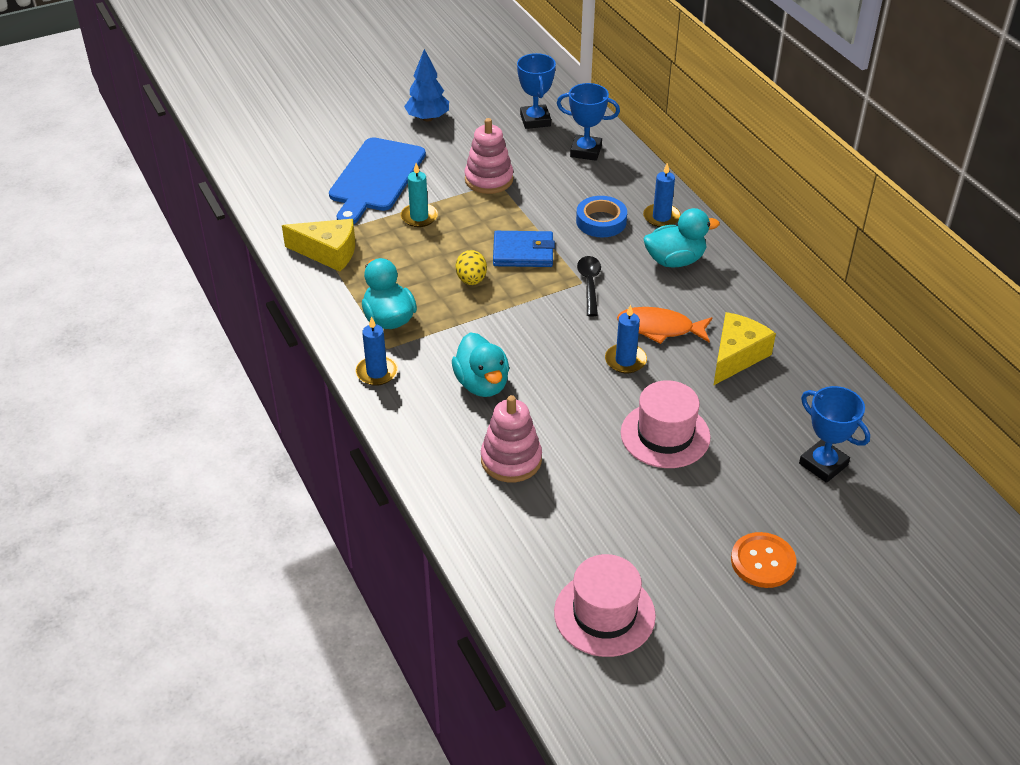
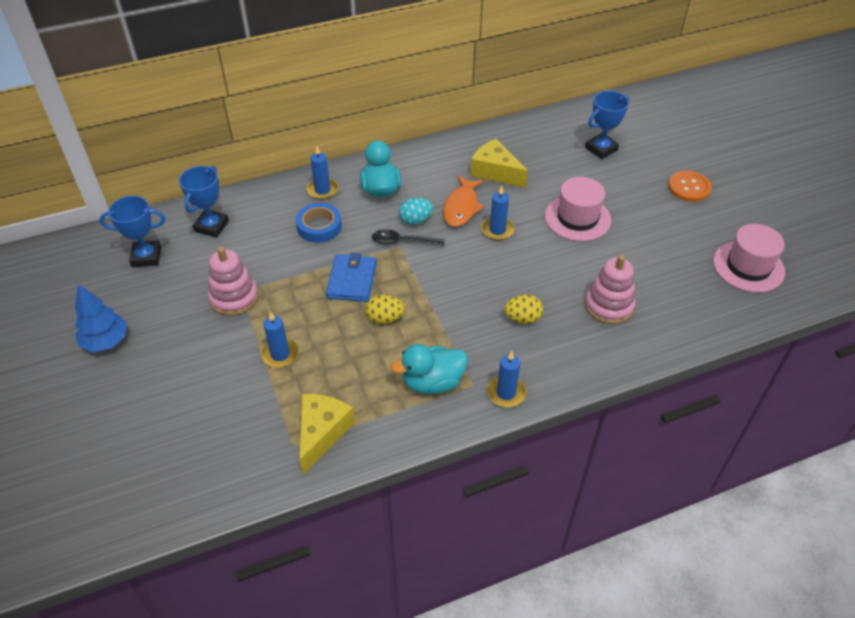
camera: 85 degrees left, 5 degrees up
blue cutting board [329,137,426,224] -> none
turquoise candle [401,163,438,227] -> blue candle [261,311,299,368]
turquoise duck [452,332,509,397] -> yellow egg [504,295,543,324]
none -> turquoise egg [399,198,433,225]

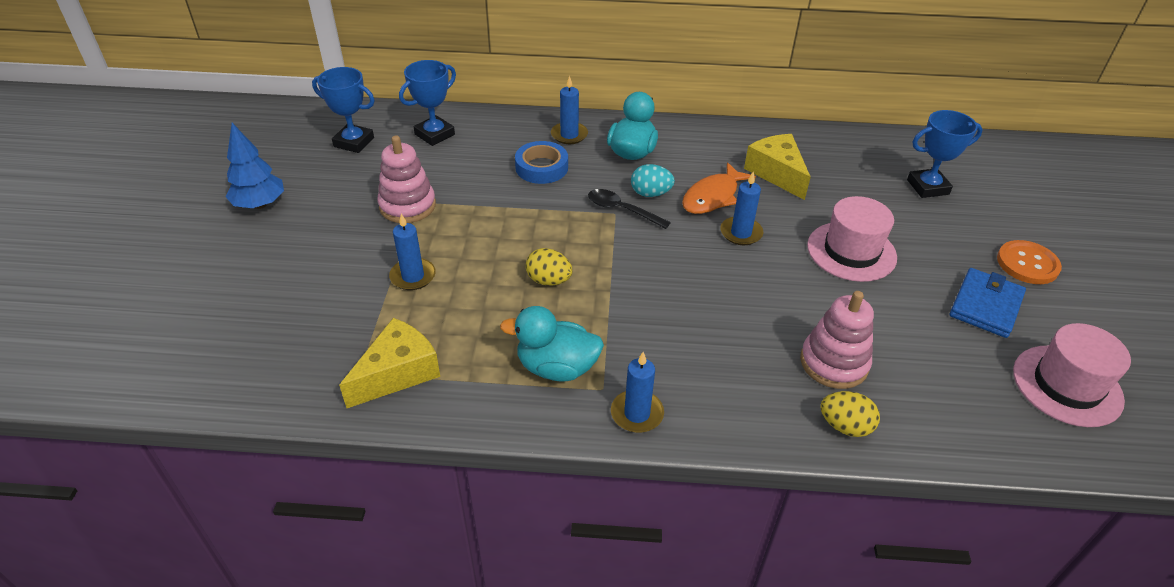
camera: 25 degrees right, 5 degrees down
blue wallet [326,253,377,302] -> blue wallet moved to [949,268,1026,338]
yellow egg [504,295,543,324] -> yellow egg moved to [820,391,880,437]

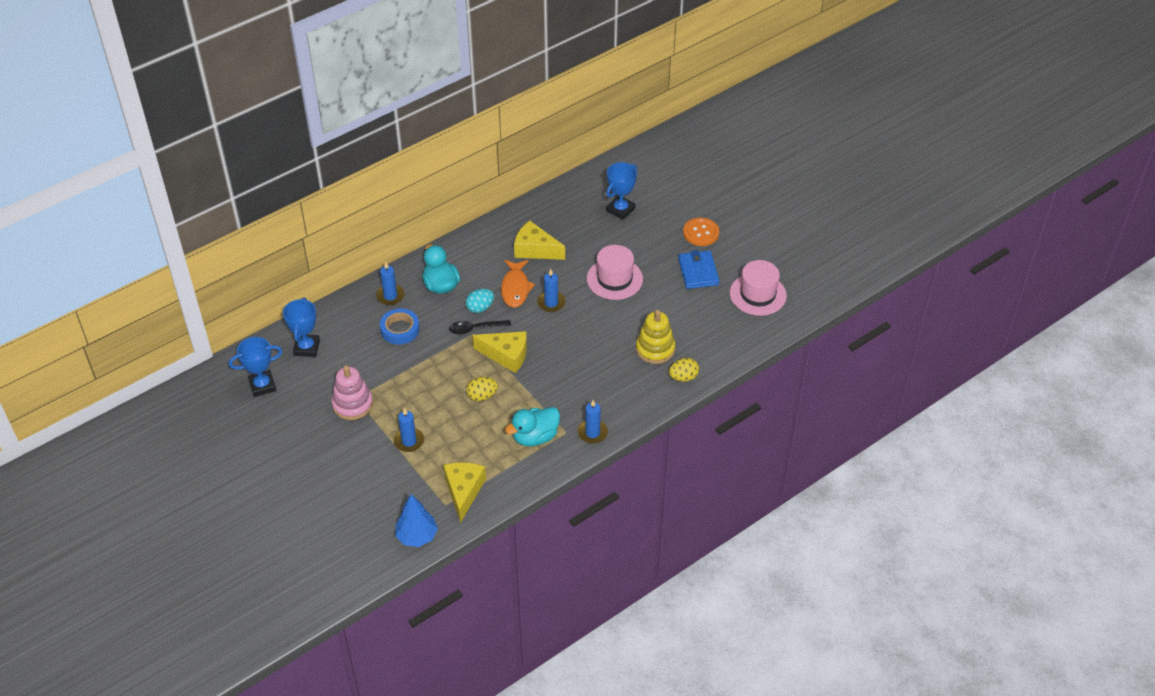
camera: 40 degrees left, 5 degrees up
blue tree [225,123,284,209] -> blue tree moved to [395,494,438,547]
pink stacking toy [800,291,874,389] -> yellow stacking toy [636,310,675,364]
none -> yellow cheese [472,331,527,373]

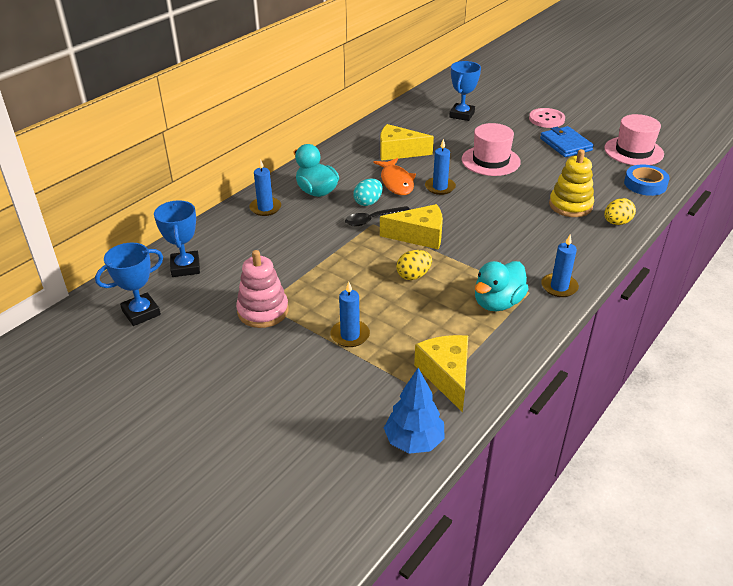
camera: 15 degrees left, 10 degrees down
blue tape [380,308,420,345] -> blue tape moved to [624,165,670,196]
orange button [683,218,719,246] -> pink button [529,108,565,128]

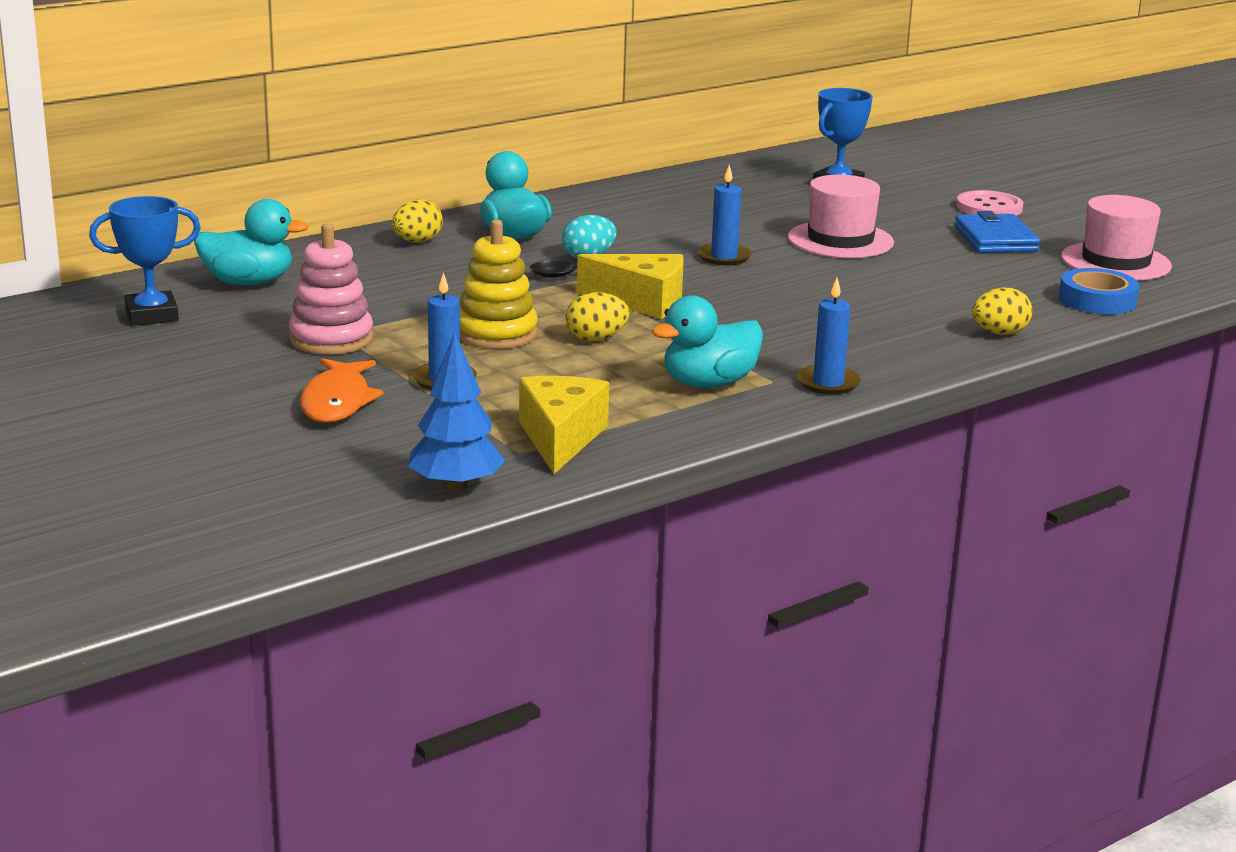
camera: 15 degrees right, 15 degrees down
blue trophy [154,200,200,277] -> turquoise duck [194,199,309,285]
blue candle [249,159,281,216] -> yellow egg [392,199,443,243]
orange fish [374,158,416,195] -> orange fish moved to [300,358,383,423]
yellow cheese [380,124,434,161] -> none
yellow stacking toy [549,149,594,217] -> yellow stacking toy moved to [460,219,538,349]

